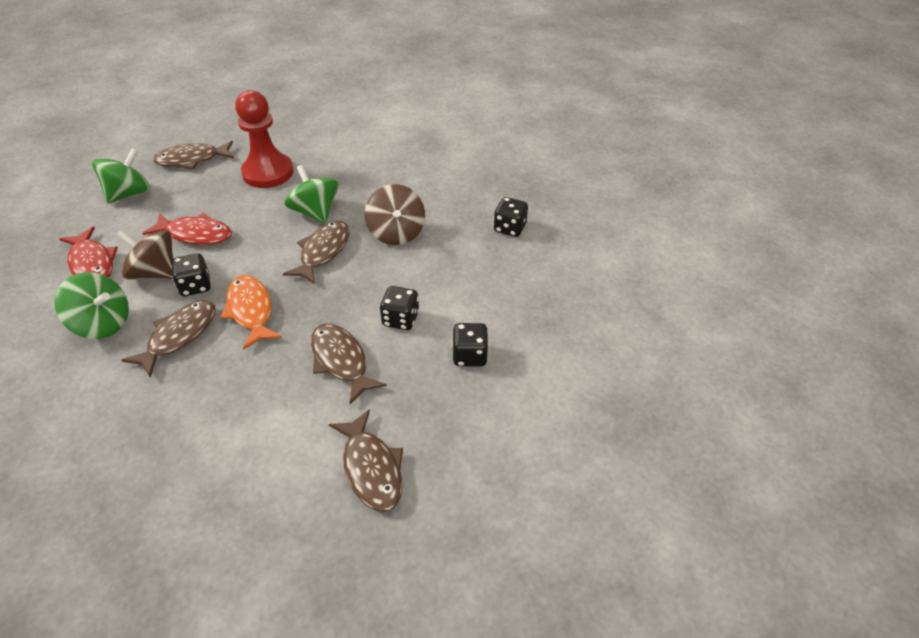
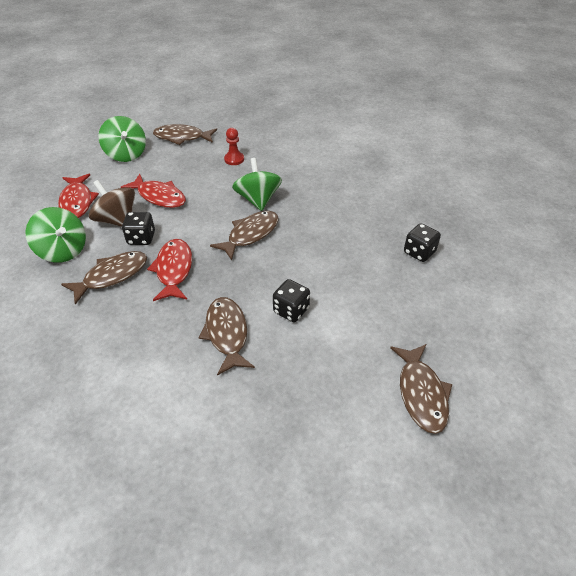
camera: 20 degrees right, 0 degrees up
green spinning top [92,149,150,203] -> green spinning top turned 90 degrees clockwise [99,116,146,162]
orange fish [220,275,282,350] -> red fish [147,239,192,301]
red pawn [235,90,294,188] -> red pawn [224,128,244,165], size x0.47
brown fish [329,409,403,512] -> brown fish moved to [390,344,452,434]
brown spinning top [365,184,425,245] -> none
black dice [452,323,489,366] -> none

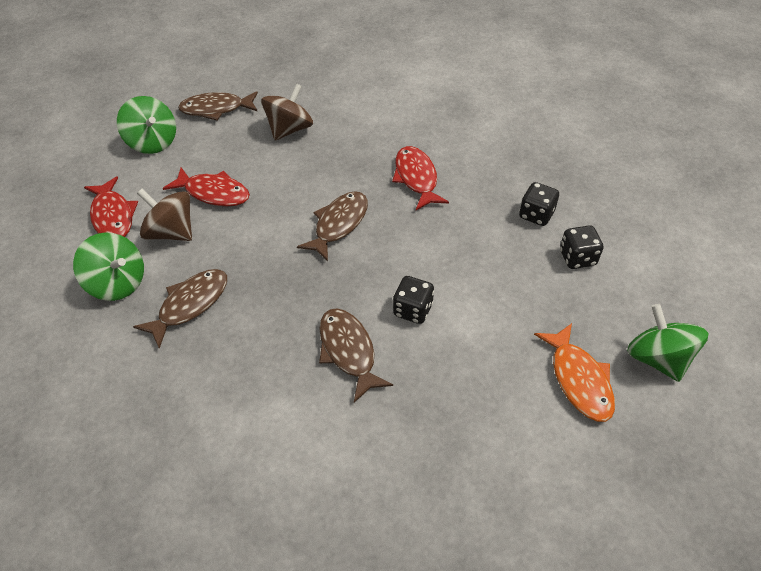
camera: 10 degrees left, 5 degrees up
black dice [122,212,155,245] -> black dice moved to [560,225,603,269]
red fish [147,239,192,301] -> red fish moved to [392,146,449,210]
red pawn [224,128,244,165] -> brown spinning top [261,83,313,141]
green spinning top [232,158,282,211] -> green spinning top moved to [627,304,709,382]
brown fish [390,344,452,434] -> orange fish [534,323,615,422]

